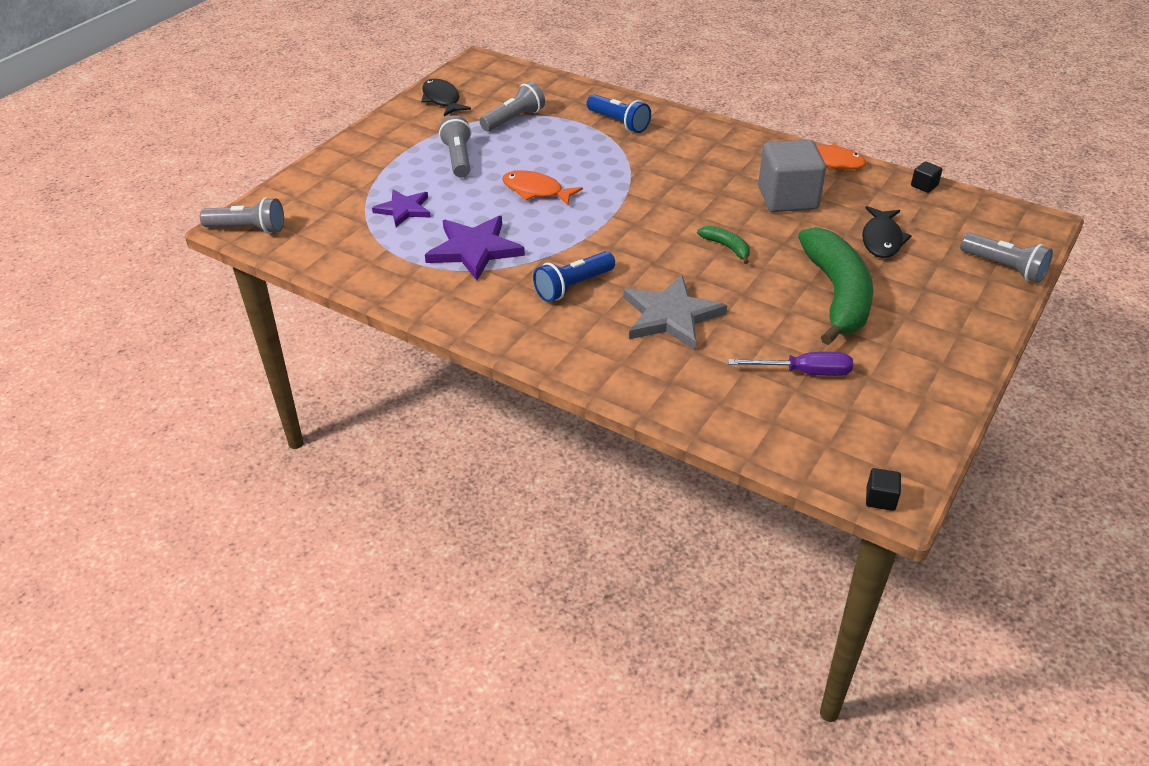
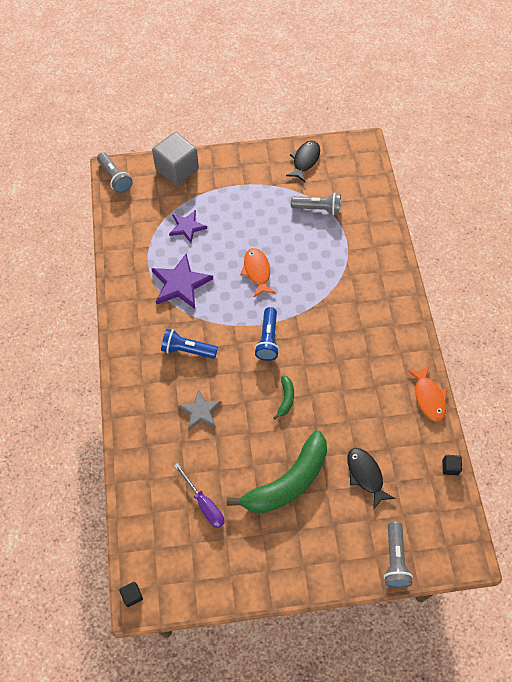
camera: 50 degrees right, 20 degrees up
grey flashlight [439,115,471,178] -> none
blue flashlight [587,94,651,133] -> blue flashlight moved to [255,307,279,361]
grey star [623,275,727,350] -> grey star [178,389,222,430], size x0.64
grey cube [758,140,826,212] -> grey cube moved to [152,132,199,186]
black fish [862,206,912,258] -> black fish turned 90 degrees clockwise [347,448,396,510]

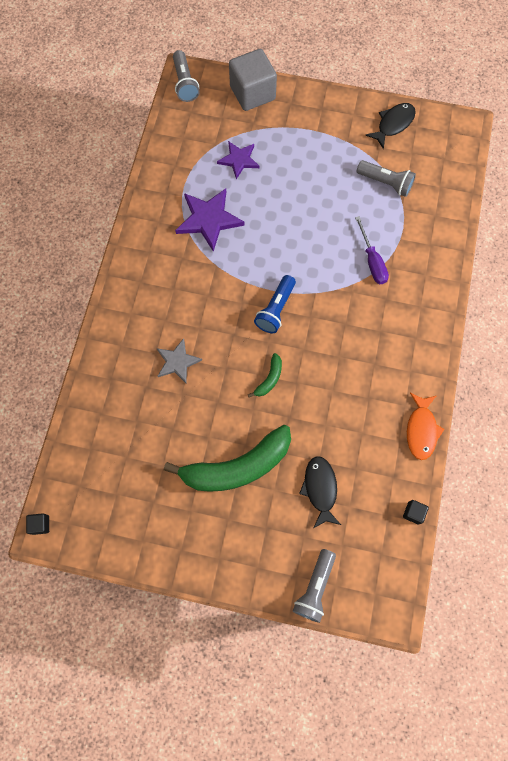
camera: 20 degrees right, 10 degrees up
blue flashlight [161,329,218,359] -> none
purple screwdriver [174,463,224,528] -> purple screwdriver moved to [355,216,389,284]
orange fish [240,248,276,298] -> none

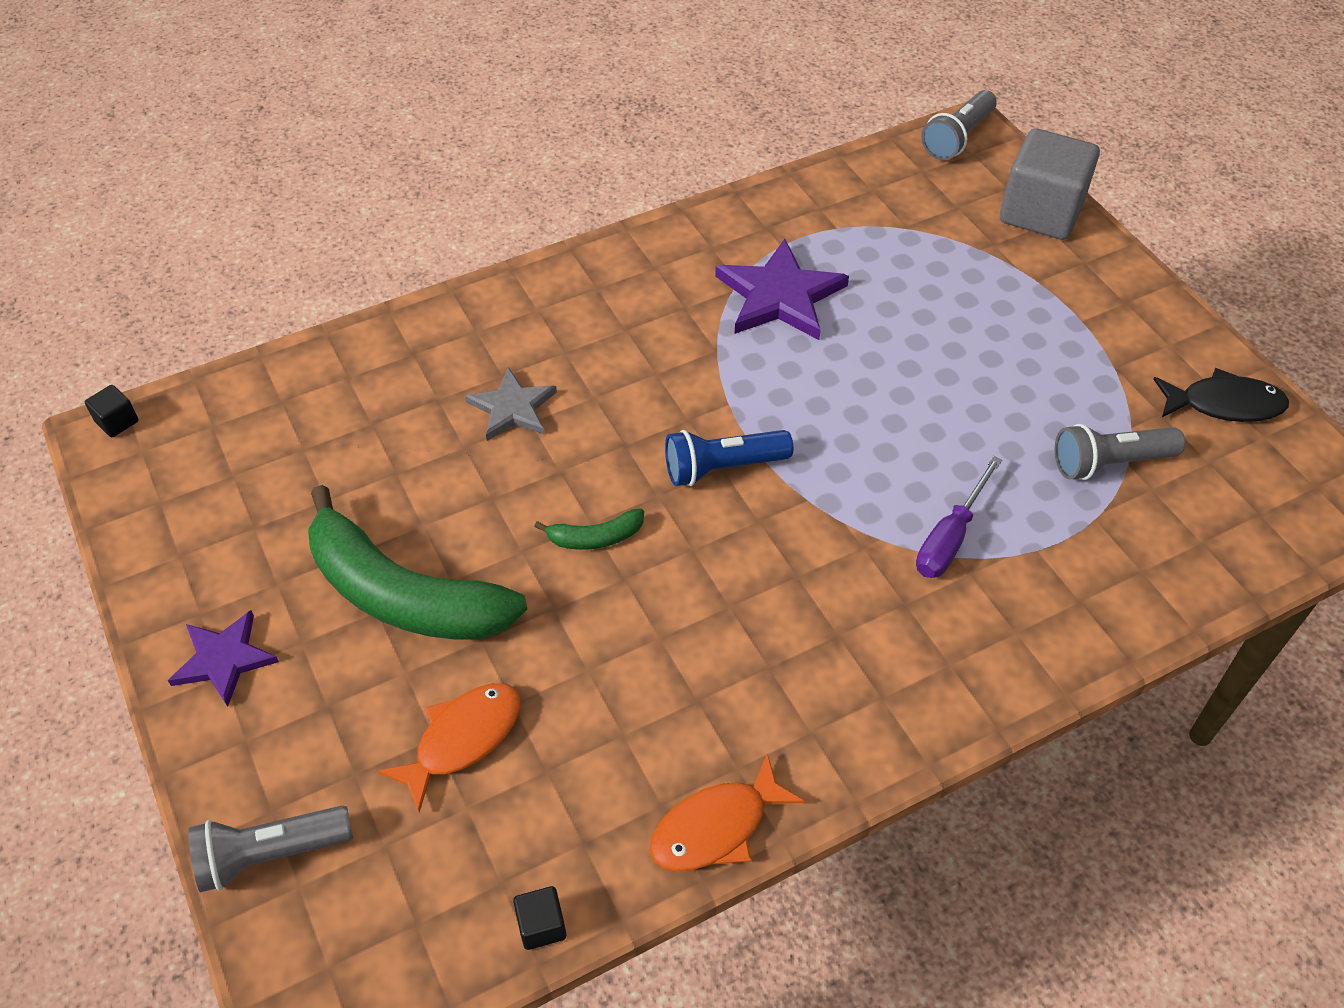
camera: 50 degrees right, 20 degrees down
purple star [217,141,259,179] -> purple star moved to [168,610,279,707]
black fish [299,456,341,528] -> orange fish [378,683,521,812]
grey flashlight [357,160,416,197] -> grey flashlight turned 90 degrees clockwise [1055,424,1185,480]

